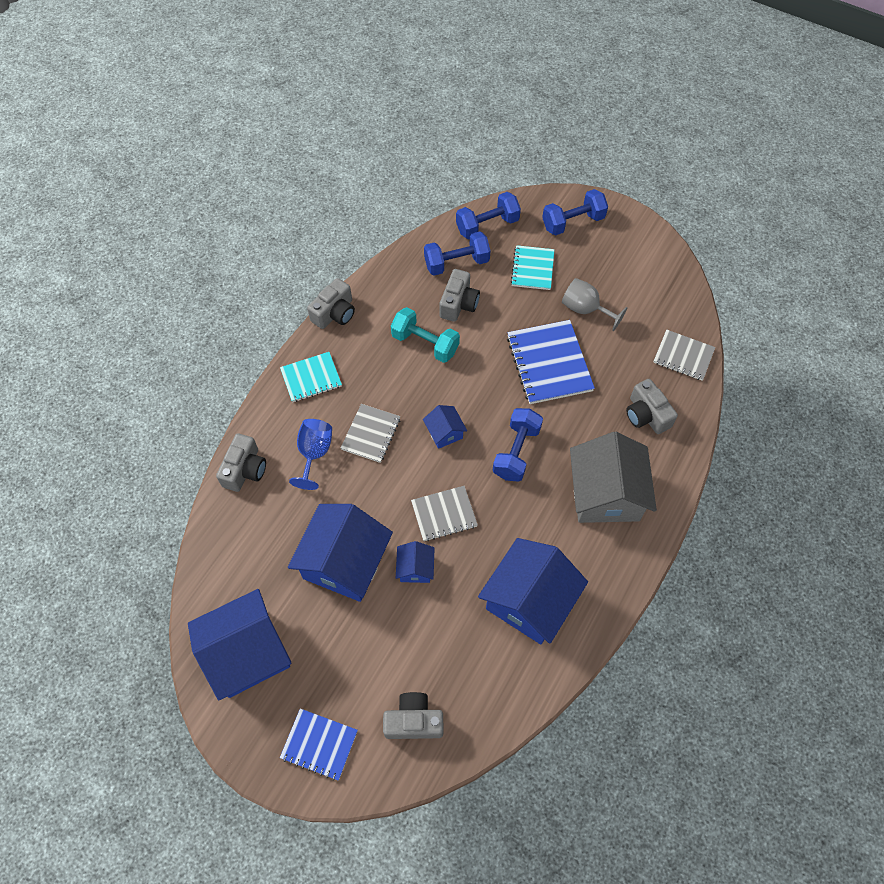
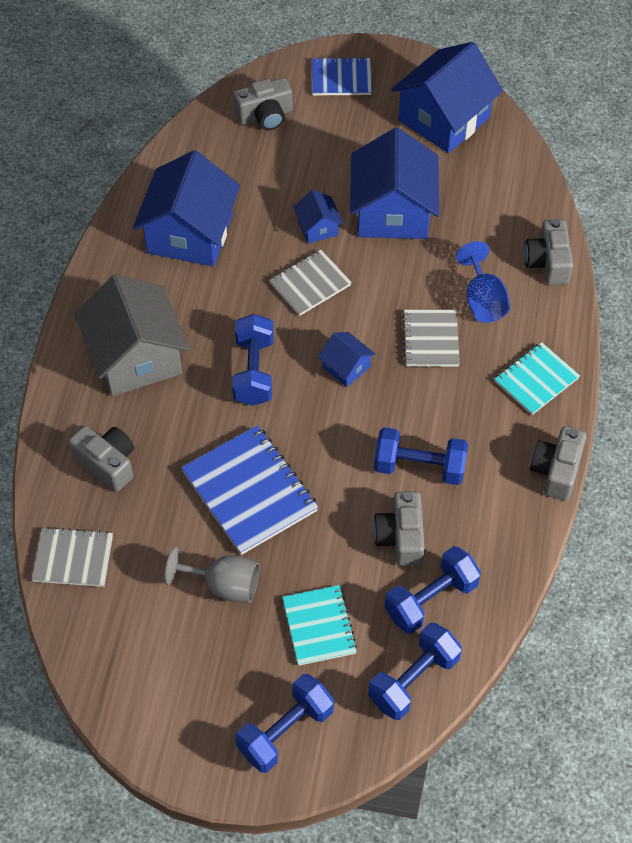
camera: 160 degrees right, 5 degrees down
turquoise dumbbell [391,307,460,363] -> blue dumbbell [374,427,468,485]

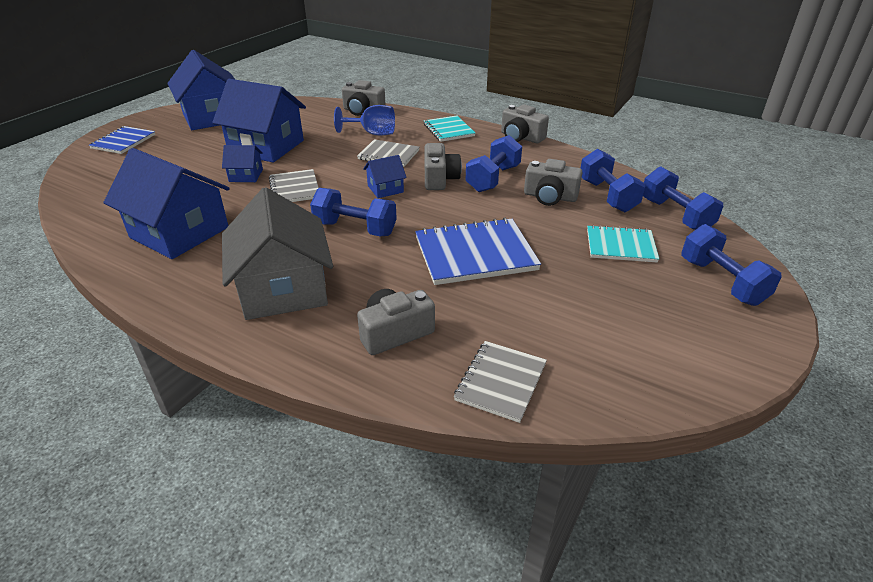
camera: 70 degrees left, 20 degrees down
grey house [75,274,189,396] -> grey house turned 75 degrees clockwise [222,187,333,320]
grey goblet [165,547,259,603] -> none
grey camera [234,77,293,130] -> grey camera moved to [425,143,462,190]

